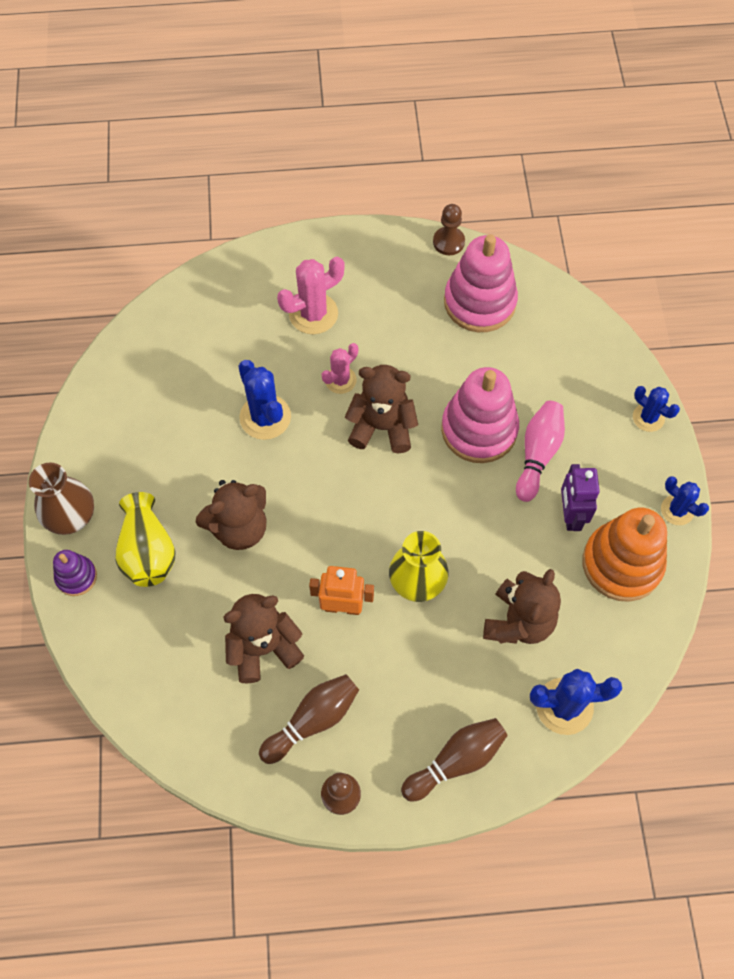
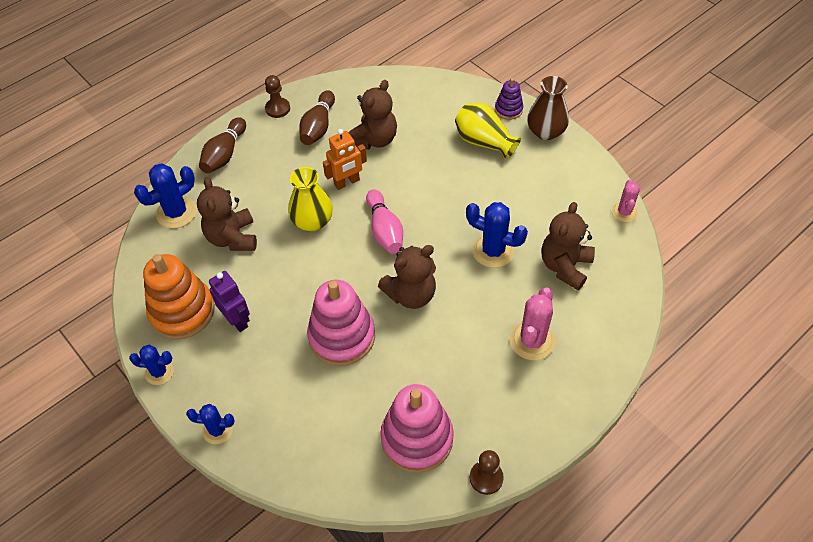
camera: 145 degrees right, 10 degrees down
brown teddy bear [196,480,267,550] -> brown teddy bear moved to [541,202,595,290]
pink cactus [322,343,358,394] -> pink cactus moved to [612,179,640,222]
pink bowling pin [516,401,565,502] -> pink bowling pin moved to [366,189,403,254]

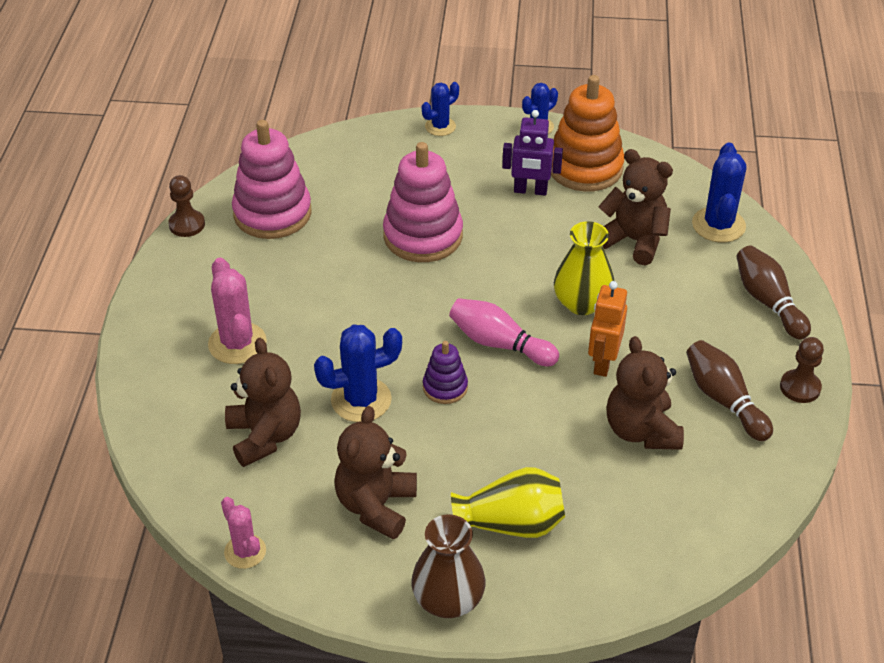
camera: 135 degrees right, 10 degrees down
brown teddy bear [378,245,436,309] -> brown teddy bear moved to [335,406,417,539]
purple stacking toy [495,78,523,120] -> purple stacking toy moved to [423,341,468,404]

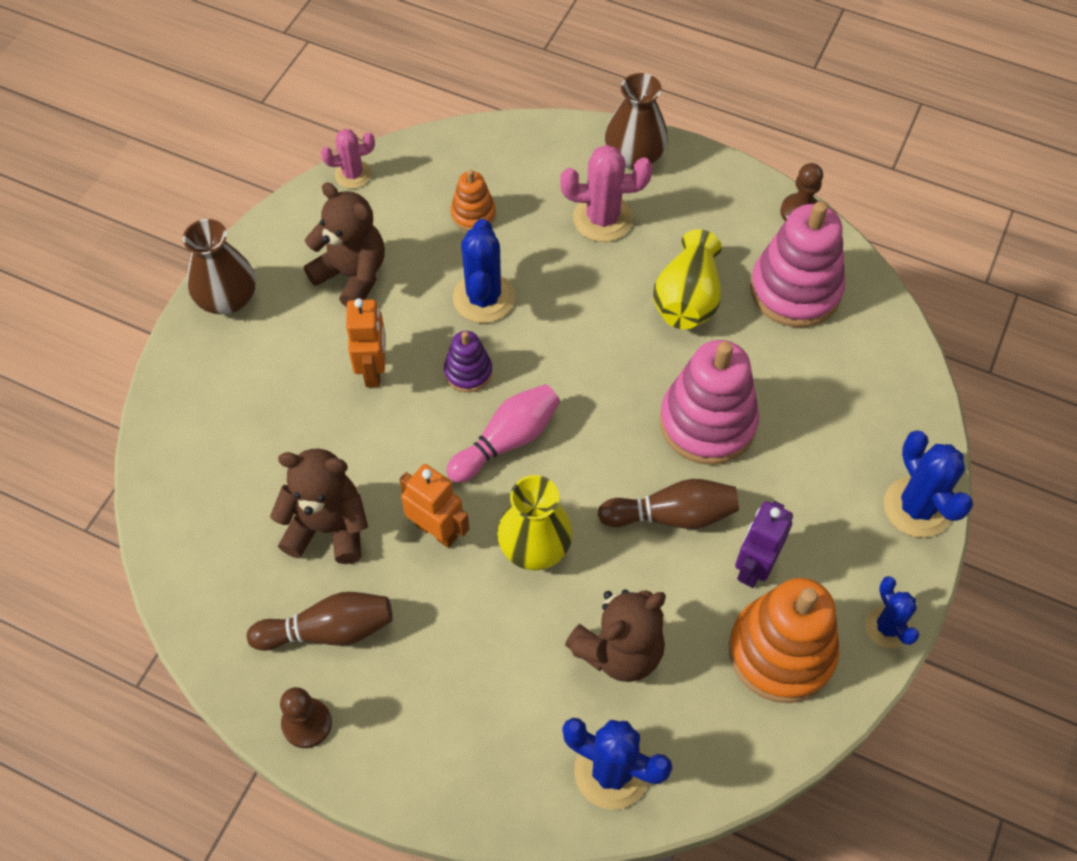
camera: 110 degrees right, 15 degrees up
brown teddy bear [225,338,301,467] -> orange stacking toy [451,170,496,231]
blue cactus [422,82,459,136] -> blue cactus [884,430,973,538], size x1.60
yellow vase [451,467,565,538] -> yellow vase moved to [653,229,722,329]
brown bowling pin [736,245,811,339] -> brown bowling pin moved to [598,479,739,529]
none -> orange robot [346,298,386,387]
none -> brown vase [605,73,668,169]

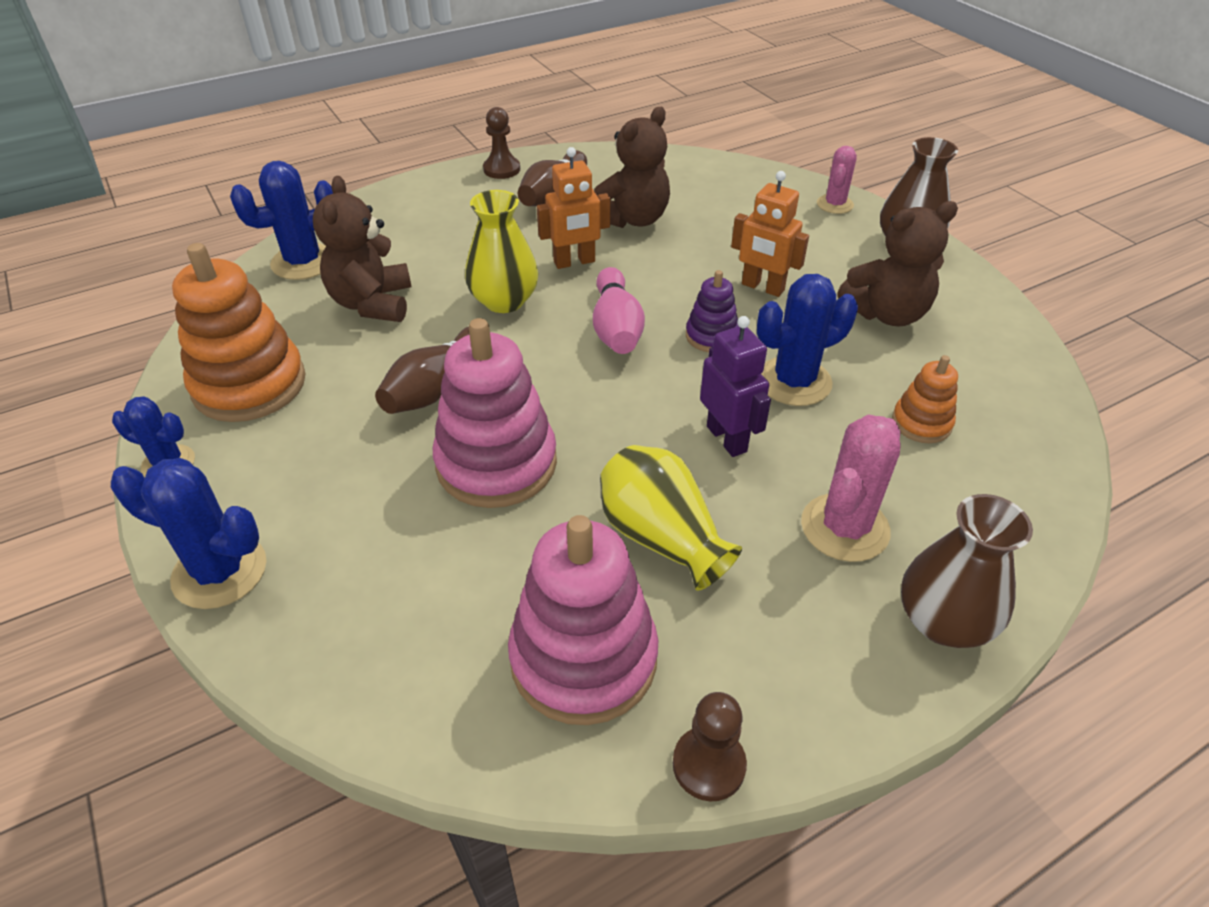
camera: 125 degrees right, 15 degrees down
pink cactus [321,129,375,189] -> pink cactus moved to [817,146,857,214]
blue cactus [453,219,515,323] -> blue cactus turned 60 degrees counterclockwise [757,274,858,406]
purple robot [735,501,793,588] -> purple robot moved to [700,316,771,457]

